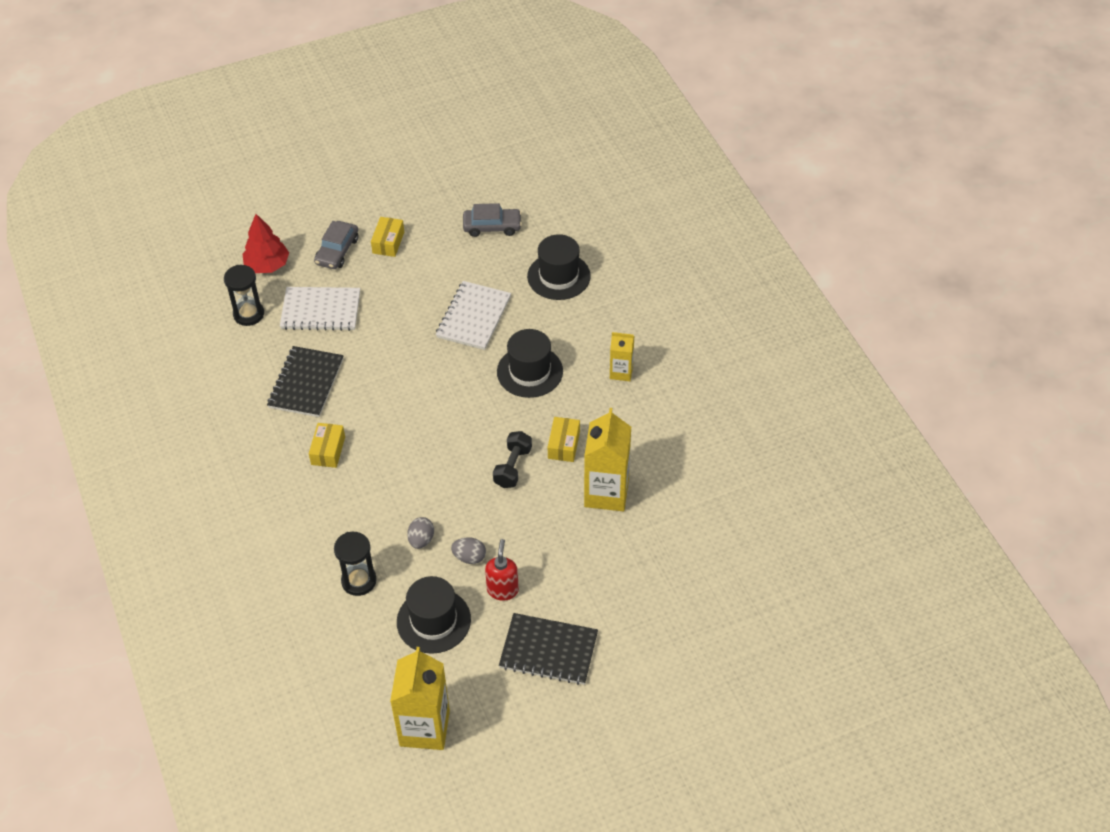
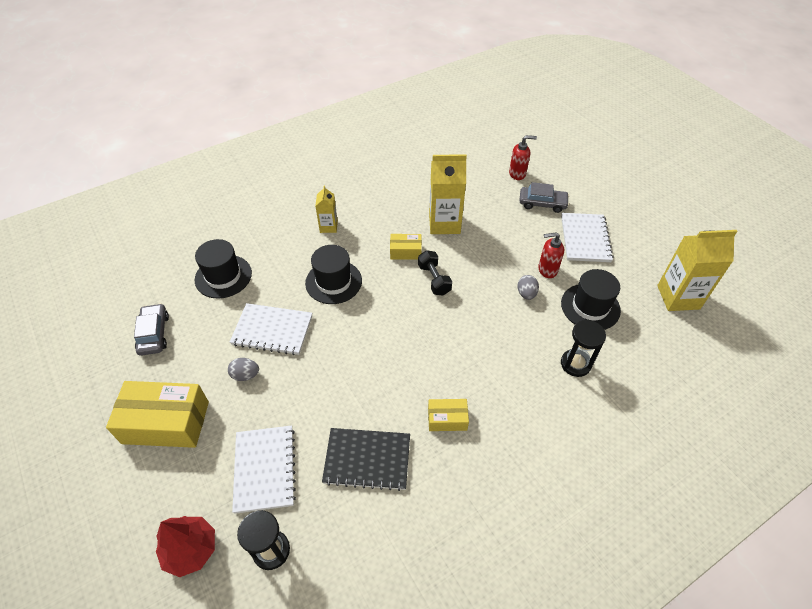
camera: 100 degrees left, 0 degrees up
grey car [314,221,358,269] -> grey car moved to [519,182,569,213]
yellow box [371,217,404,257] -> yellow box [106,381,209,448], size x1.96
grey egg [407,517,434,549] -> grey egg moved to [228,358,259,381]
black dumbbell [493,431,532,488] -> black dumbbell turned 60 degrees clockwise [418,250,452,295]
black notebook [499,613,598,685] -> white notebook [561,213,613,262]
none -> red soap dispenser [509,135,537,180]

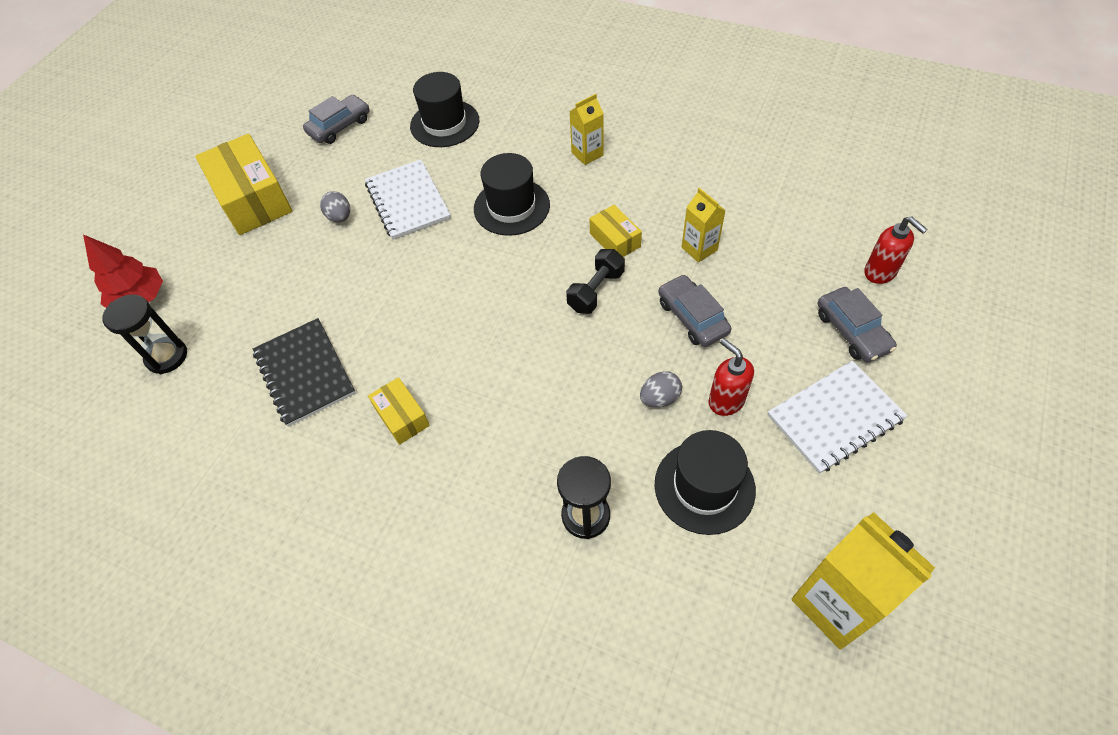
camera: 60 degrees right, 5 degrees up
white notebook [232,425,296,514] -> none
yellow carton [429,154,467,234] -> yellow carton [681,188,726,262], size x0.55
none -> grey car [658,275,731,347]

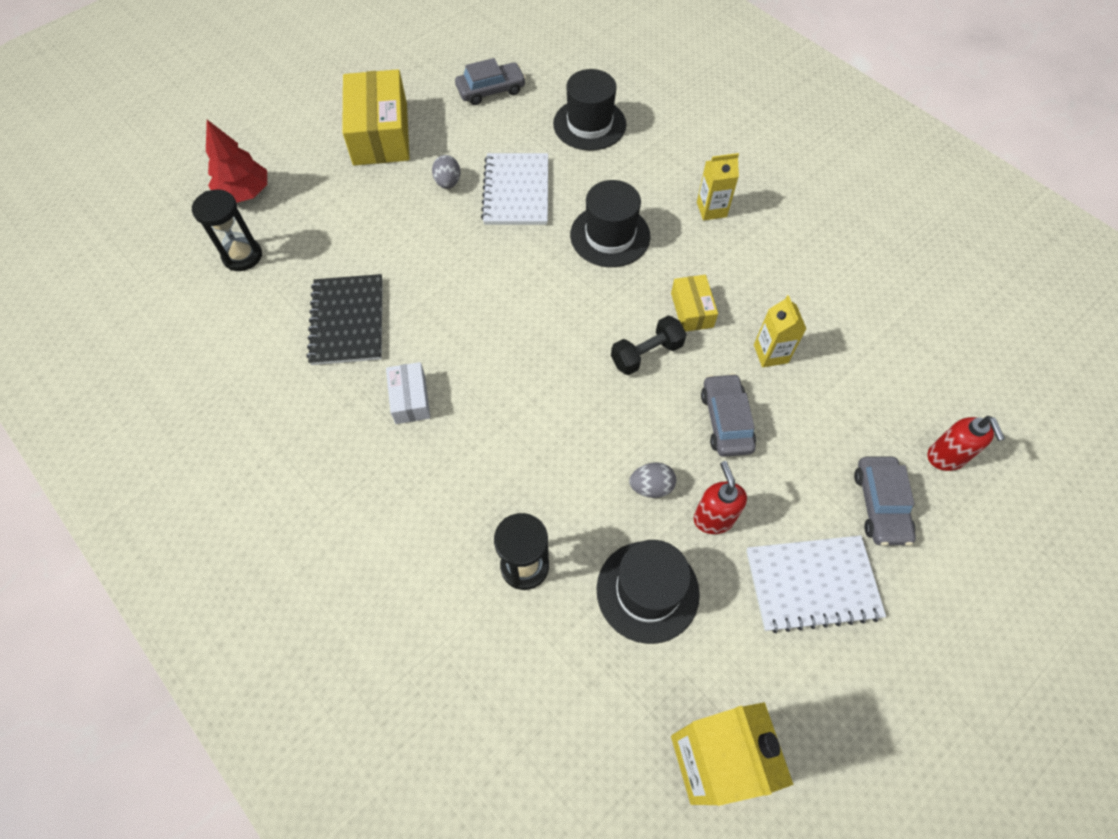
camera: 20 degrees right, 5 degrees up
yellow box [368,377,430,445] -> white box [386,362,430,424]

